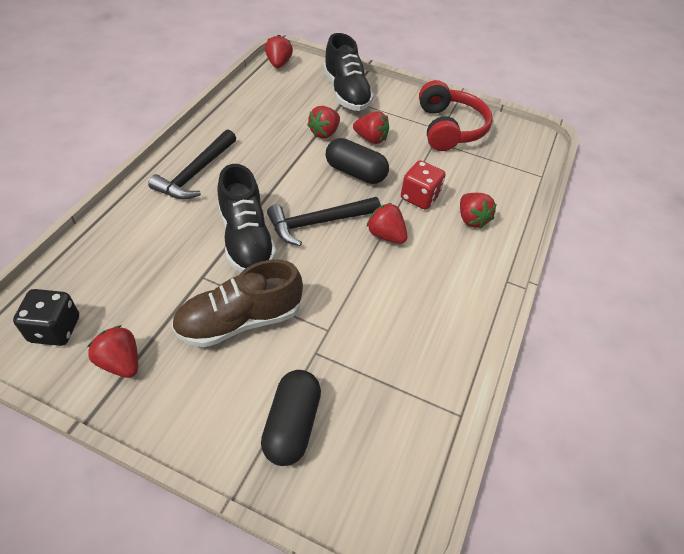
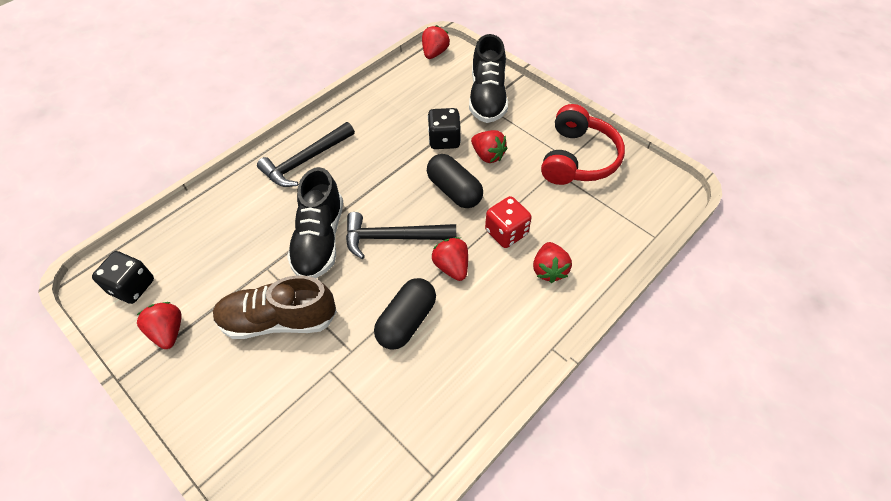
camera: 25 degrees right, 5 degrees up
black capsule [261,370,321,466] -> black capsule moved to [374,278,436,350]
red strawberry [307,106,340,138] -> black dice [428,108,461,149]

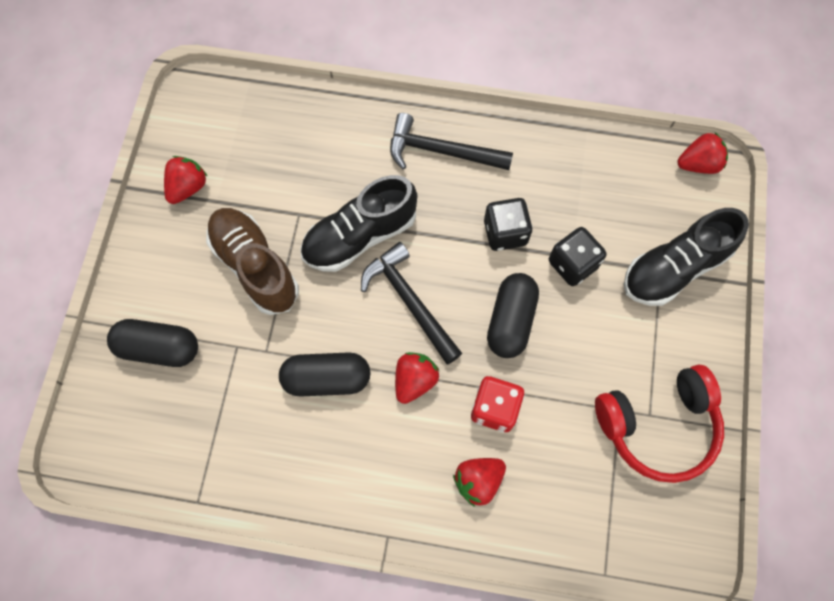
camera: 55 degrees right, 15 degrees up
black dice [92,251,154,304] -> black dice moved to [484,198,533,251]
red strawberry [471,130,507,163] -> none
none -> black capsule [107,319,198,367]

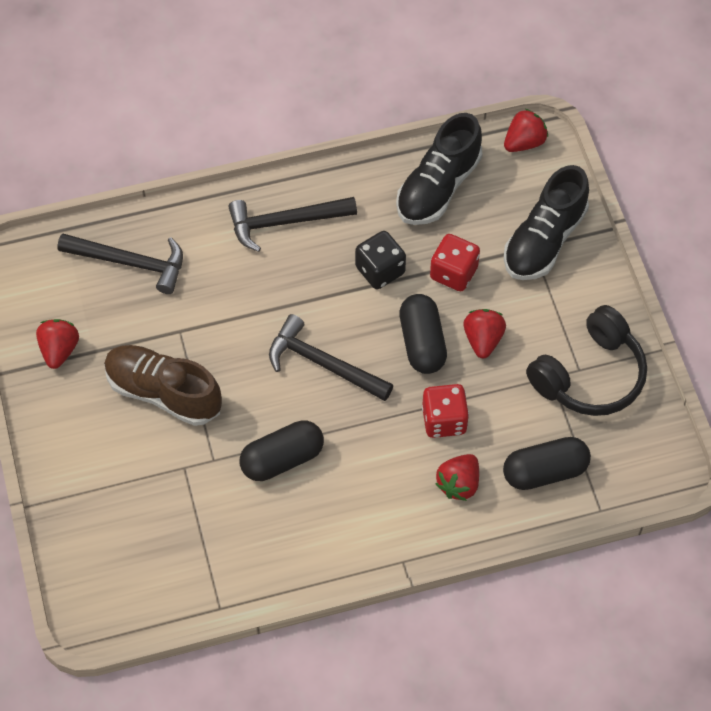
camera: 25 degrees left, 10 degrees down
black capsule [107,319,198,367] -> black capsule moved to [503,437,591,490]
black shoe [300,175,417,272] -> black shoe moved to [396,113,482,225]
red strawberry [395,352,439,404] -> red strawberry moved to [463,309,506,358]
black dice [549,227,607,286] -> red dice [430,234,480,291]
red headphones [595,364,724,483] -> black headphones [526,305,647,416]
none -> black hammer [57,233,183,294]

